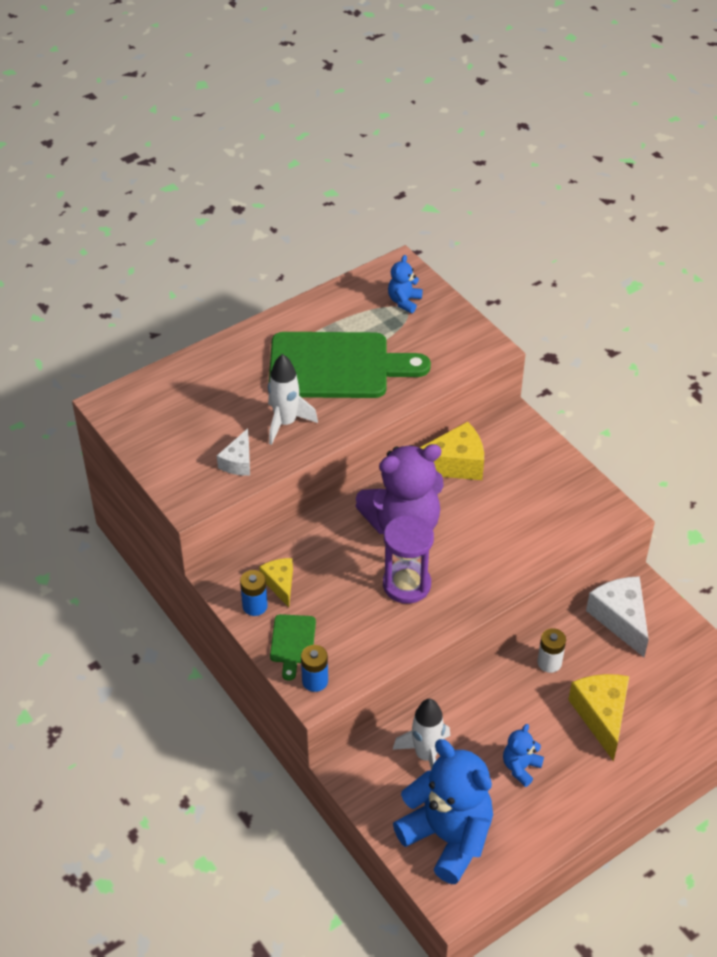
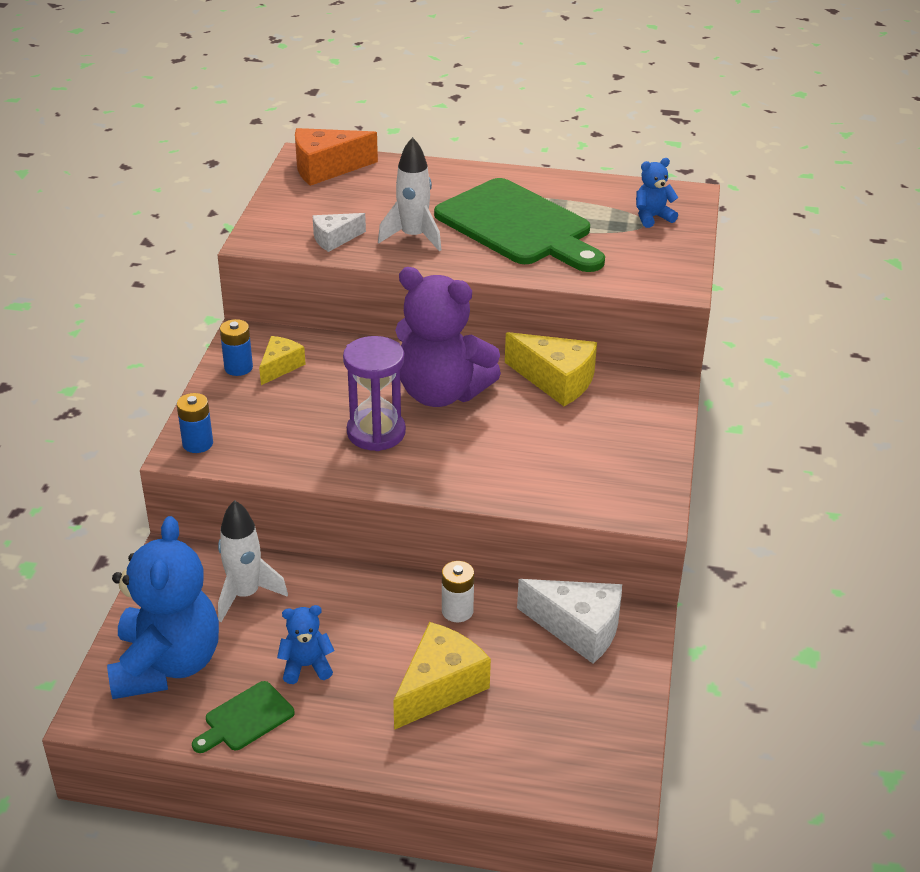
camera: 45 degrees right, 10 degrees down
green cutting board [270,614,316,681] -> green cutting board moved to [192,681,295,753]
white cheese [586,576,649,657] -> white cheese turned 90 degrees clockwise [517,579,622,663]
none -> orange cheese [295,128,378,186]

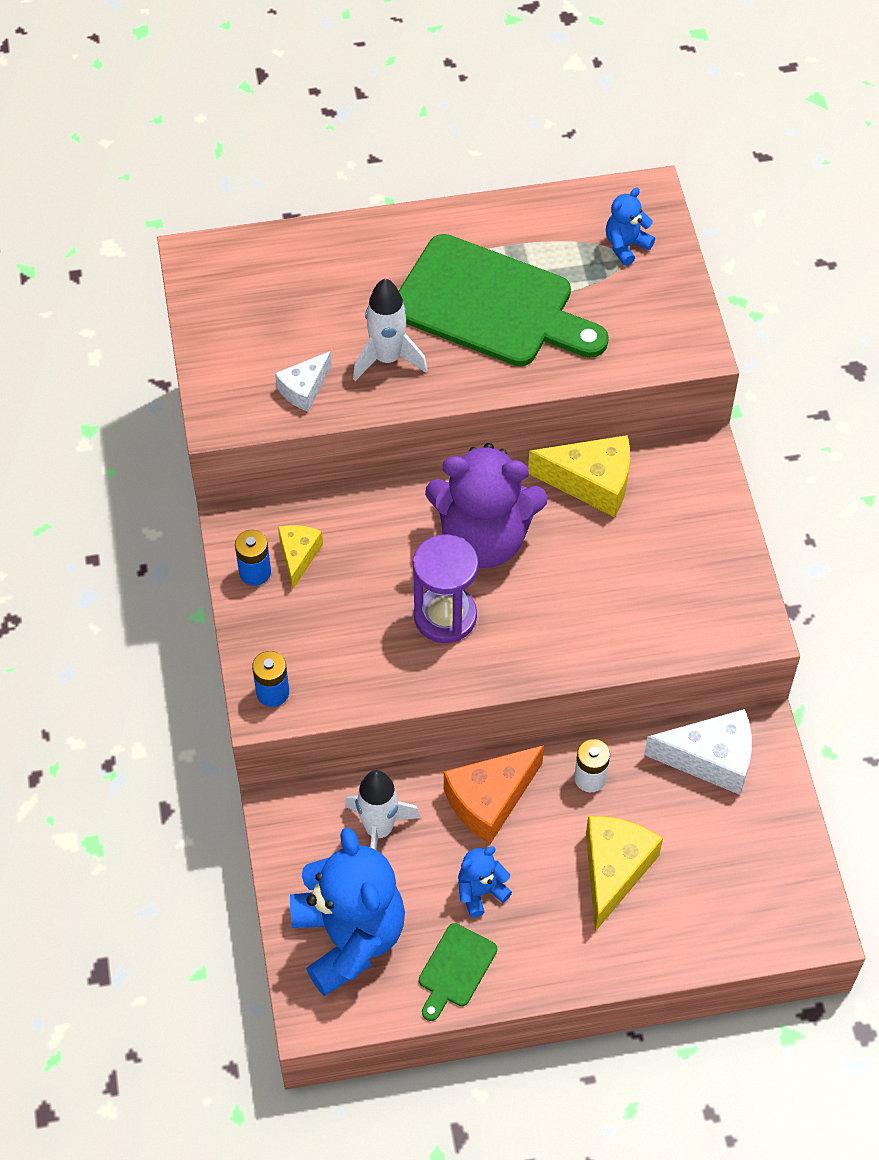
camera: 20 degrees left, 20 degrees up
orange cheese [295,128,378,186] -> orange cheese moved to [444,745,544,844]

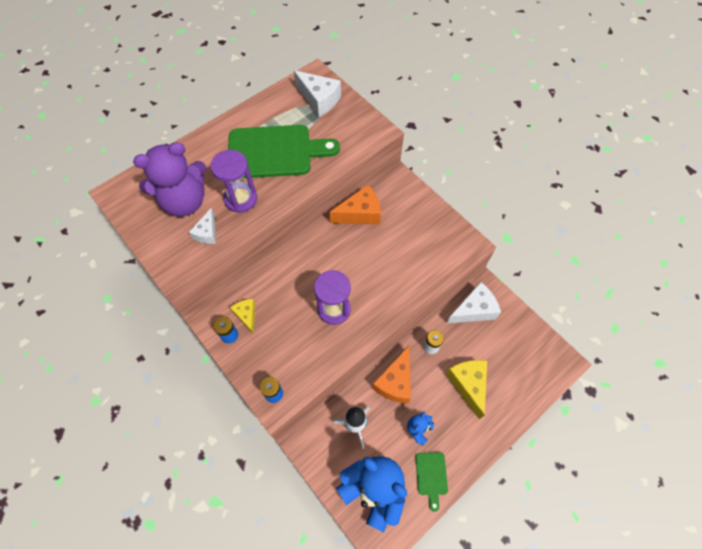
camera: 30 degrees left, 5 degrees up
white rocket [353,278,428,381] -> purple hourglass [210,150,257,213]
purple teddy bear [425,443,547,568] -> purple teddy bear moved to [133,142,206,216]
yellow cheese [528,435,630,517] -> orange cheese [329,185,381,224]
blue teddy bear [606,188,655,266] -> white cheese [294,70,341,117]

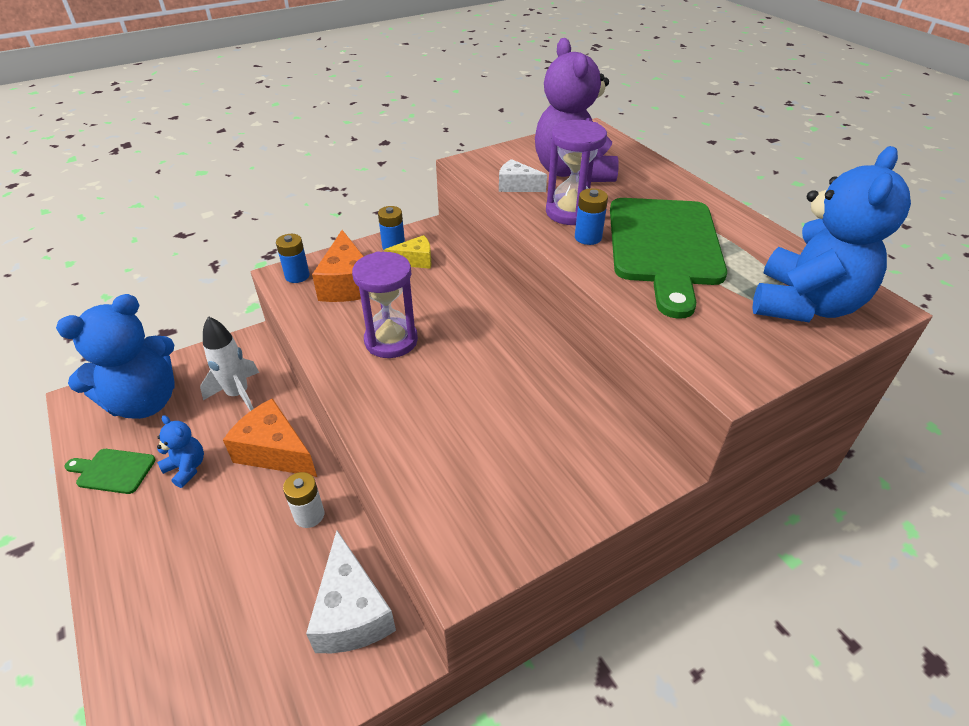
camera: 100 degrees right, 20 degrees down
white cheese [294,70,341,117] -> blue teddy bear [752,146,911,322]
orange cheese [329,185,381,224] -> orange cheese moved to [312,230,364,302]
yellow cheese [446,360,487,419] -> none
none -> blue battery [575,188,608,245]

